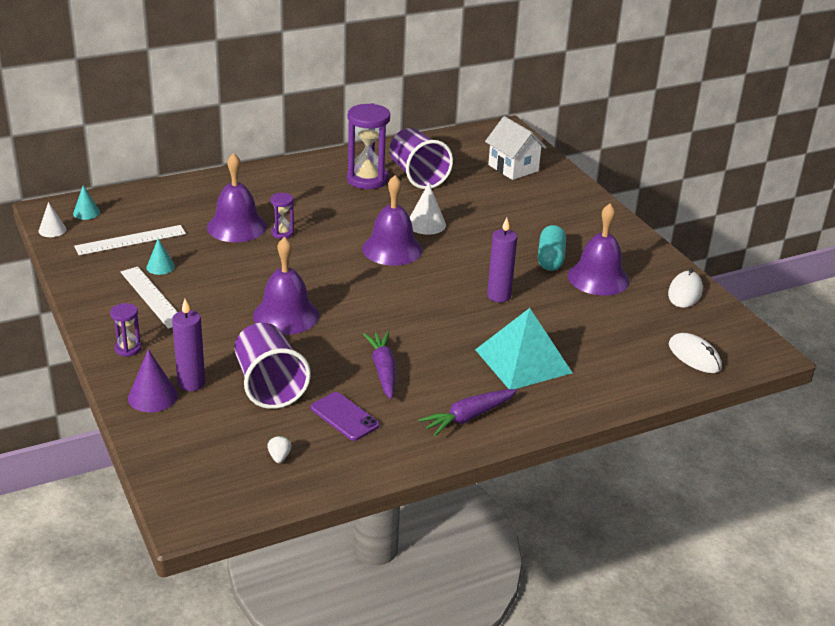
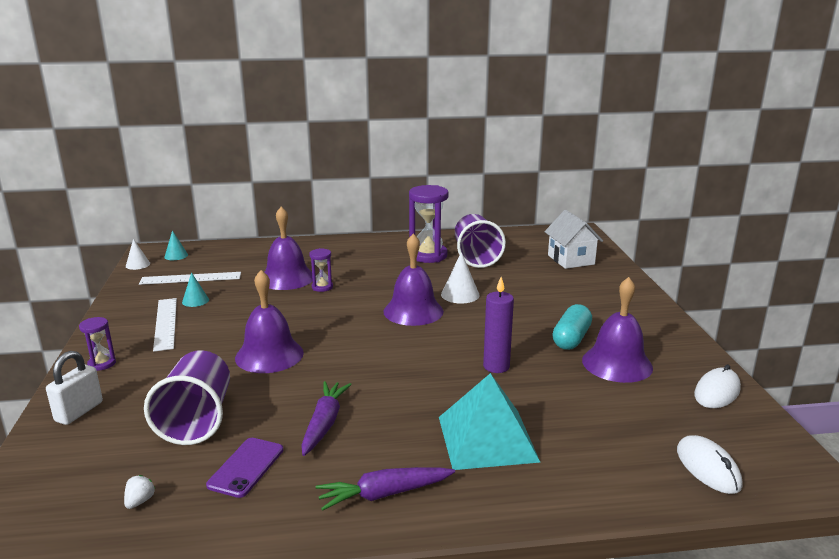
camera: 20 degrees right, 10 degrees down
purple cone [128,349,178,412] -> white padlock [46,351,103,425]
purple candle [172,299,205,391] -> none
purple phone [311,392,380,441] -> purple phone turned 45 degrees clockwise [206,438,283,498]

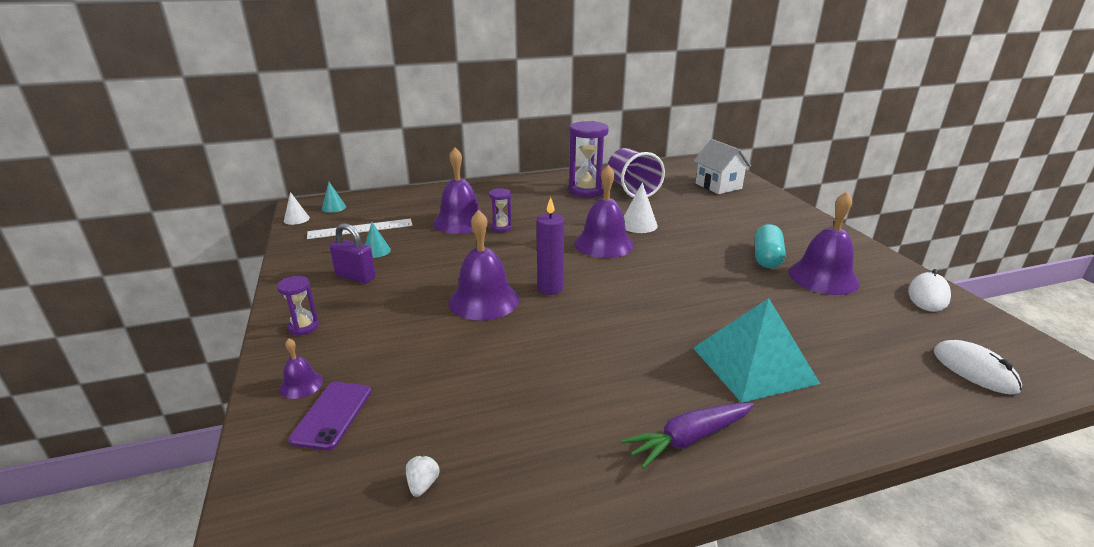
camera: 10 degrees left, 5 degrees up
white padlock [46,351,103,425] -> purple bell [279,338,323,399]
purple cup [144,350,230,445] -> none
white ruler [153,298,177,352] -> purple padlock [329,223,376,284]
purple phone [206,438,283,498] -> purple phone moved to [288,382,371,450]
purple carrot [301,381,352,456] -> none
purple candle [483,277,514,373] -> purple candle moved to [537,197,564,295]

